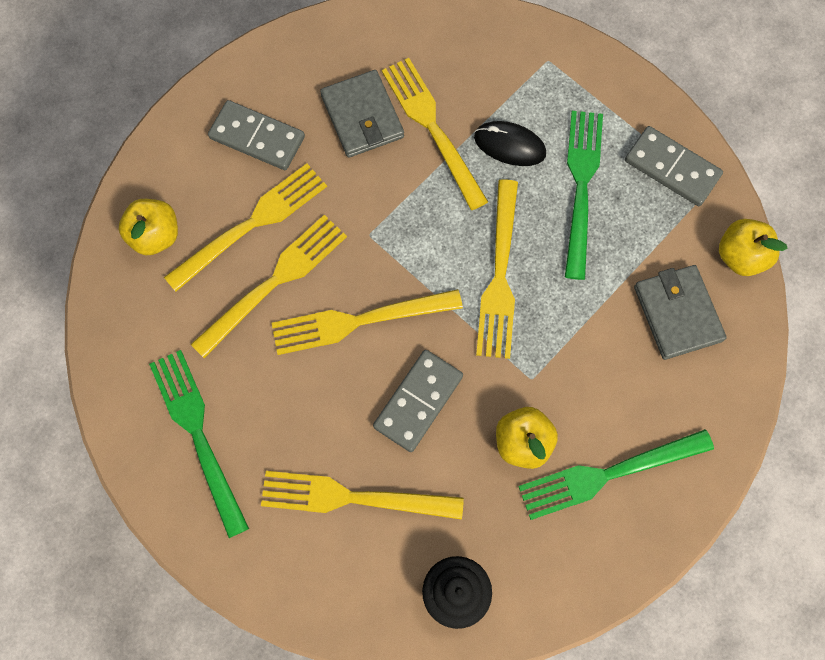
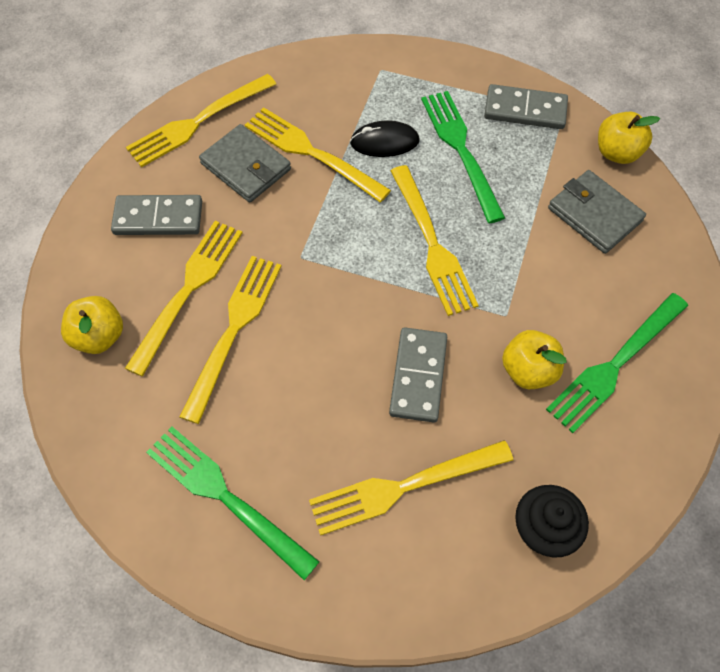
camera: 25 degrees left, 10 degrees down
yellow fork [272,289,463,355] -> yellow fork moved to [126,74,276,167]

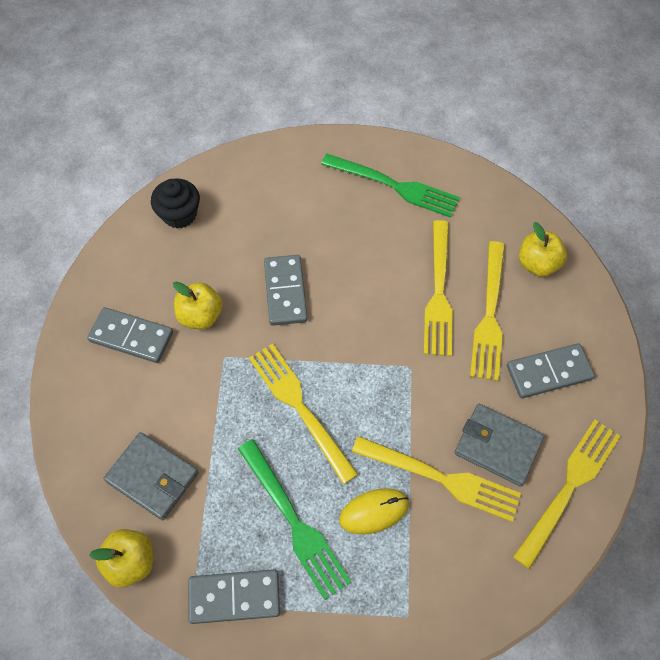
camera: 165 degrees right, 0 degrees up
yellow fork [309,440,513,536] -> none
black mouse [350,121,420,157] -> yellow mouse [339,488,409,535]
green fork [546,293,688,433] -> grey domino [87,307,173,363]

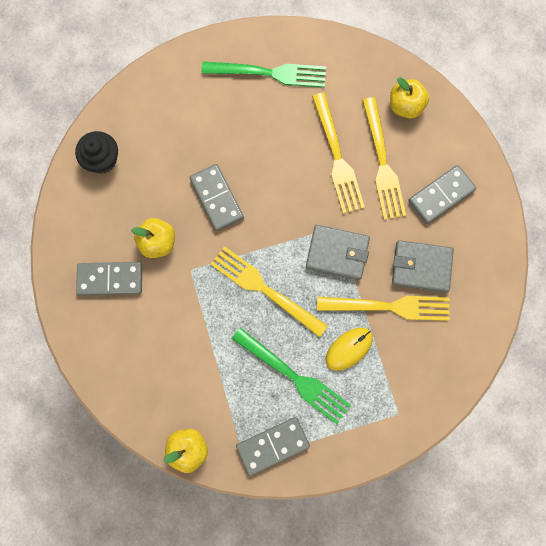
camera: 20 degrees left, 15 degrees up
grey wallet [104,432,199,520] -> grey wallet moved to [306,225,370,280]
yellow fork [513,419,621,569] -> none

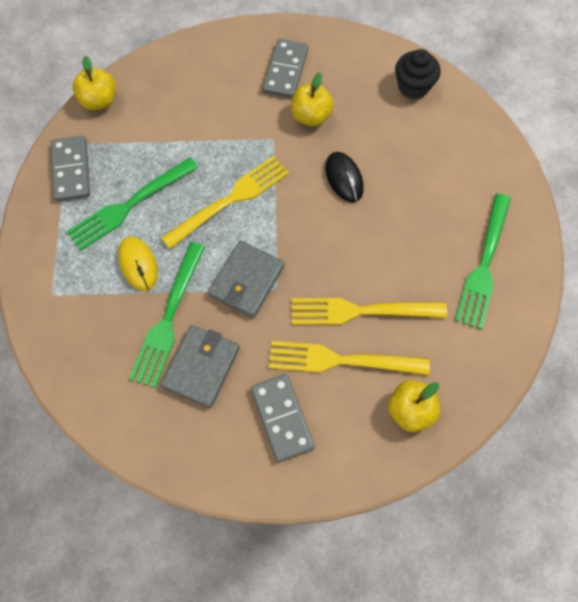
camera: 105 degrees right, 10 degrees down
grey domino [190,164,244,231] -> black mouse [325,152,364,203]
yellow fork [317,296,450,321] -> green fork [129,242,205,388]

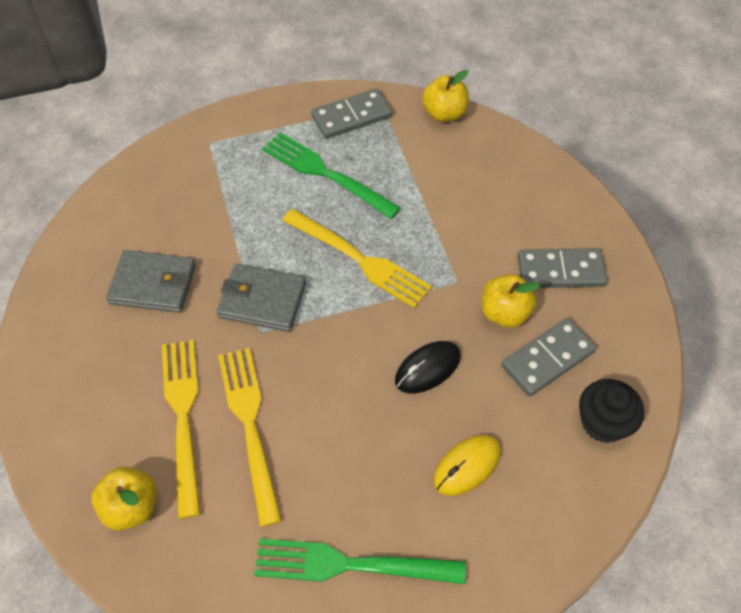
camera: 75 degrees right, 10 degrees down
yellow mouse [118,236,158,291] -> yellow mouse moved to [433,435,501,496]
green fork [129,242,205,388] -> none
grey domino [251,374,315,462] -> grey domino moved to [501,318,597,397]

